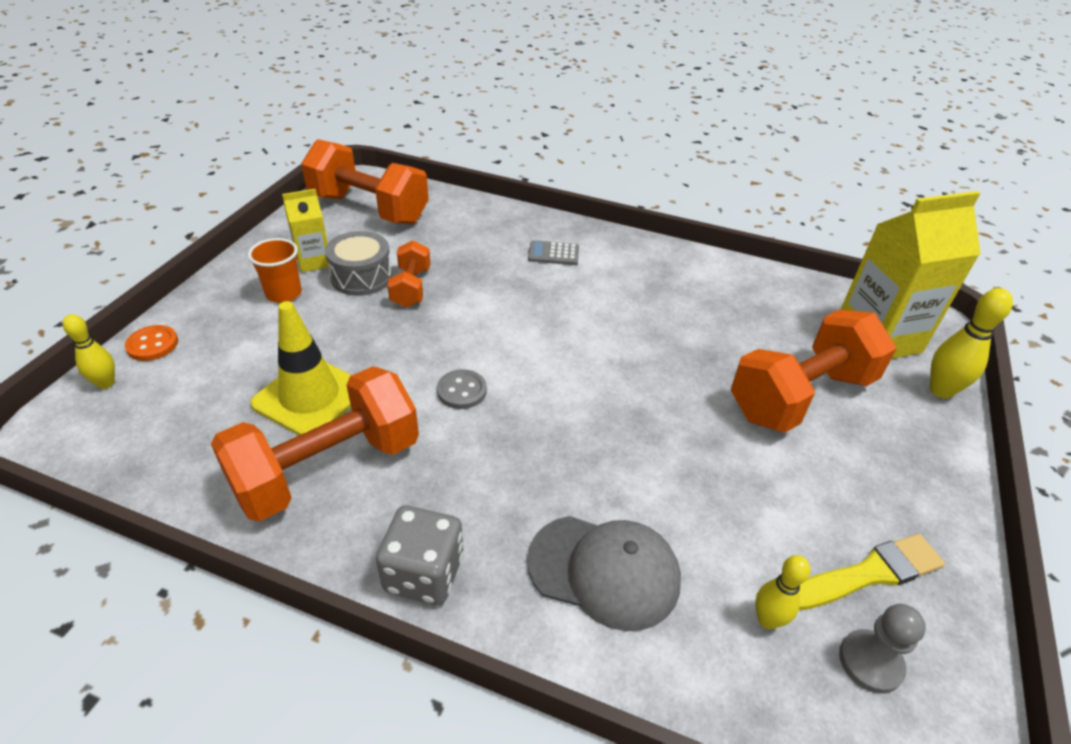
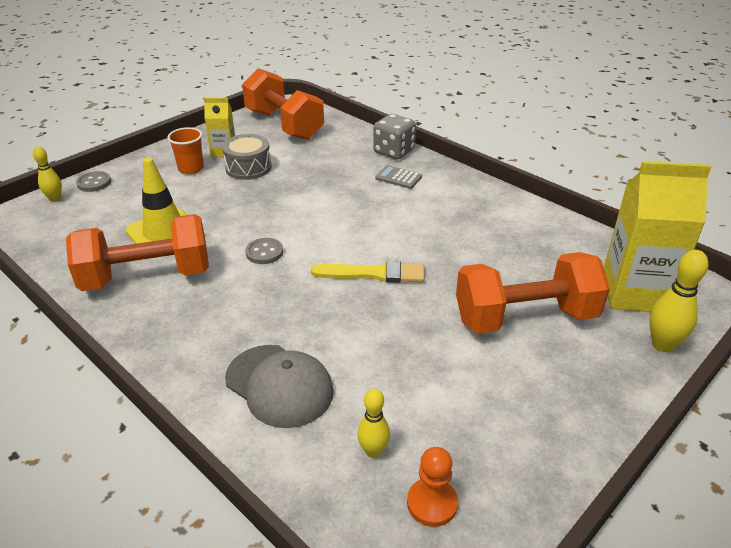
camera: 25 degrees right, 5 degrees down
orange button [125,325,178,361] -> grey button [76,171,111,192]
grey dice [376,506,463,605] -> grey dice moved to [373,114,416,159]
orange dumbbell [387,241,430,308] -> none
yellow brush [799,534,945,610] -> yellow brush moved to [311,261,424,283]
grey pawn [839,604,926,694] -> orange pawn [407,447,458,527]

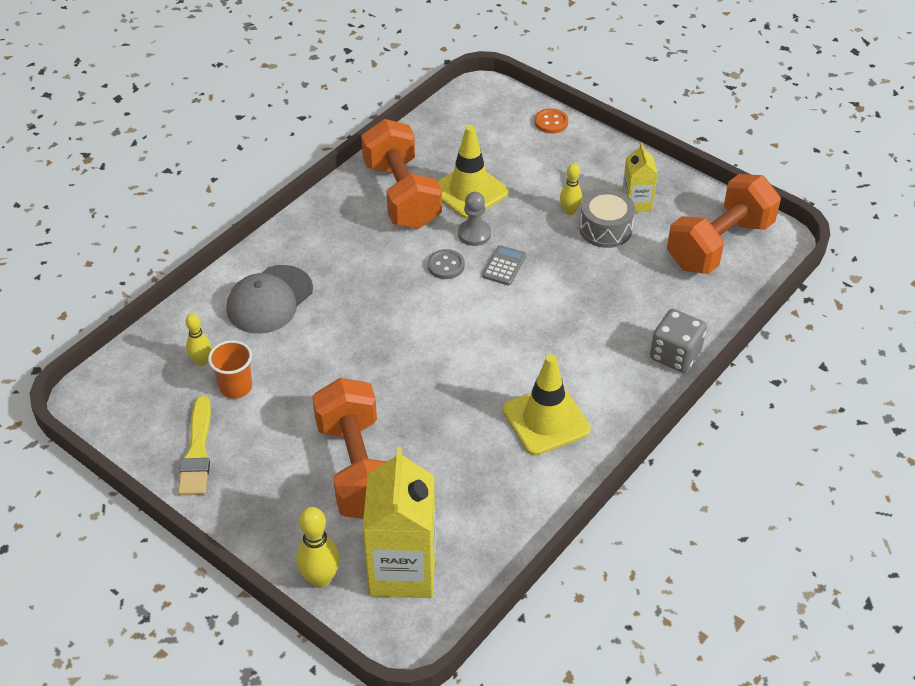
camera: 85 degrees right, 10 degrees up
yellow bowling pin [33,147,62,202] -> yellow bowling pin moved to [560,163,582,215]
grey button [76,171,111,192] -> orange button [535,108,568,133]
orange cup [167,127,204,174] -> orange cup moved to [208,340,252,399]
yellow brush [311,261,424,283] -> yellow brush moved to [178,396,211,495]
grey calculator [376,165,422,189] -> grey calculator moved to [482,245,526,286]
orange pawn [407,447,458,527] -> none
none -> grey pawn [458,192,491,246]
none -> yellow traffic cone [503,354,591,455]

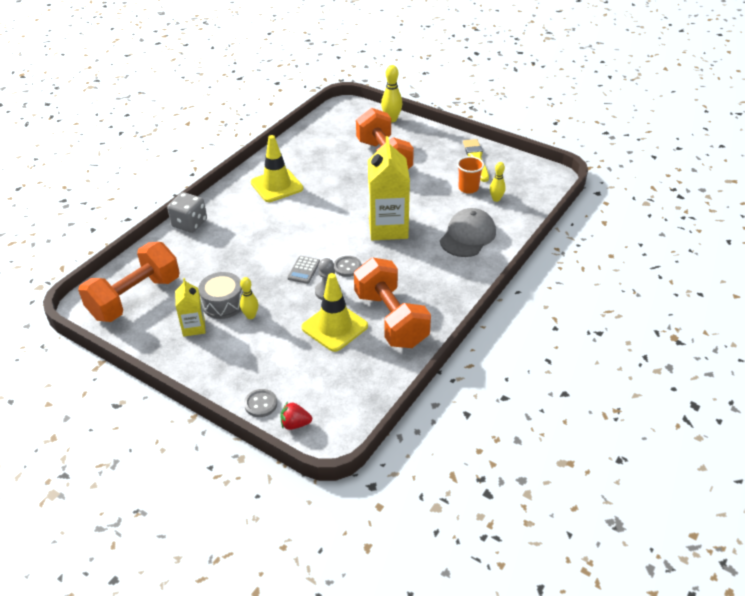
camera: 175 degrees right, 5 degrees down
yellow carton [362,447,436,598] -> yellow carton moved to [368,136,410,240]
orange button [535,108,568,133] -> grey button [244,389,277,417]
none -> red strawberry [280,402,312,430]

